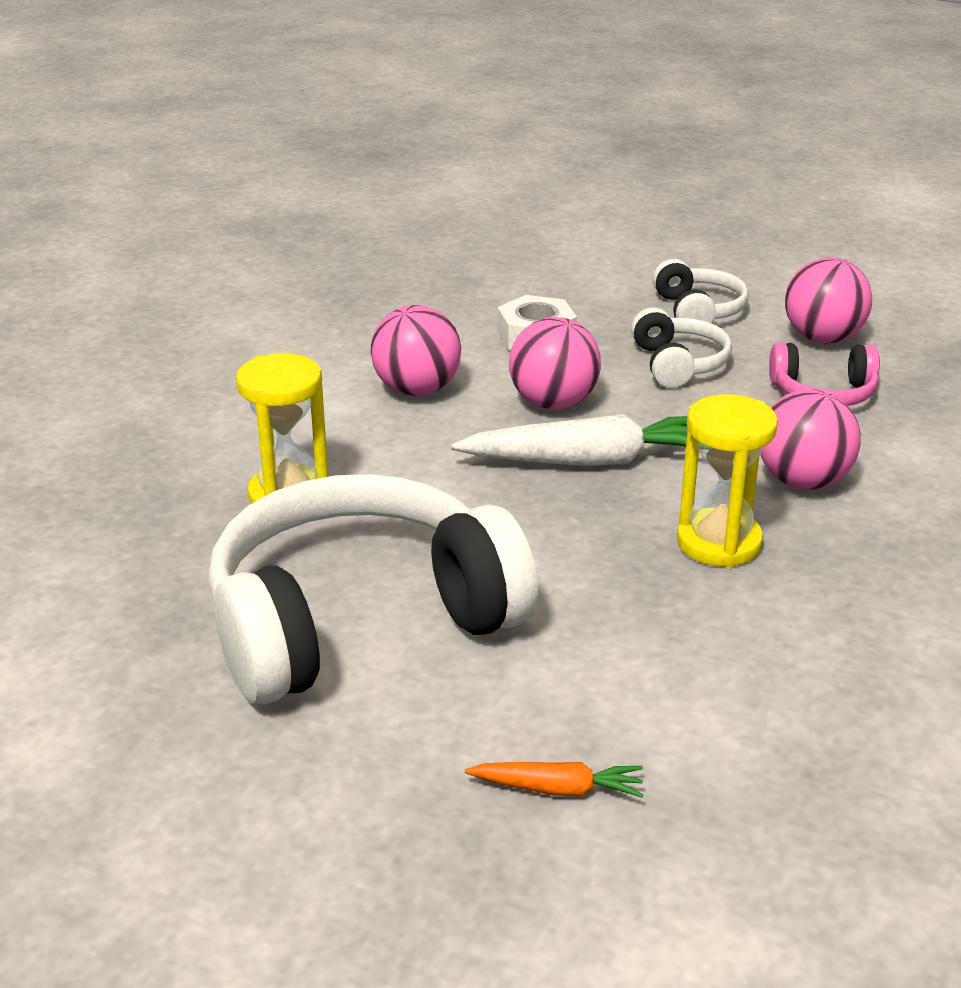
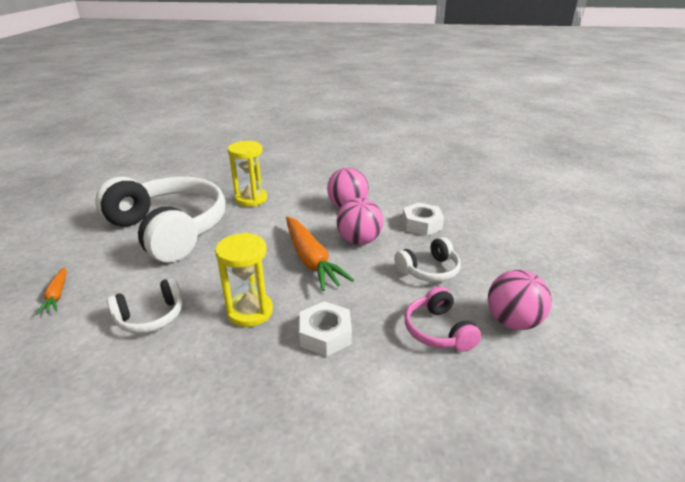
camera: 70 degrees right, 0 degrees up
white carrot [451,414,687,466] -> orange carrot [286,216,354,291]
white headphones [653,259,749,323] -> white headphones moved to [107,277,182,334]
pink ball [761,389,861,489] -> white nut [299,301,352,357]

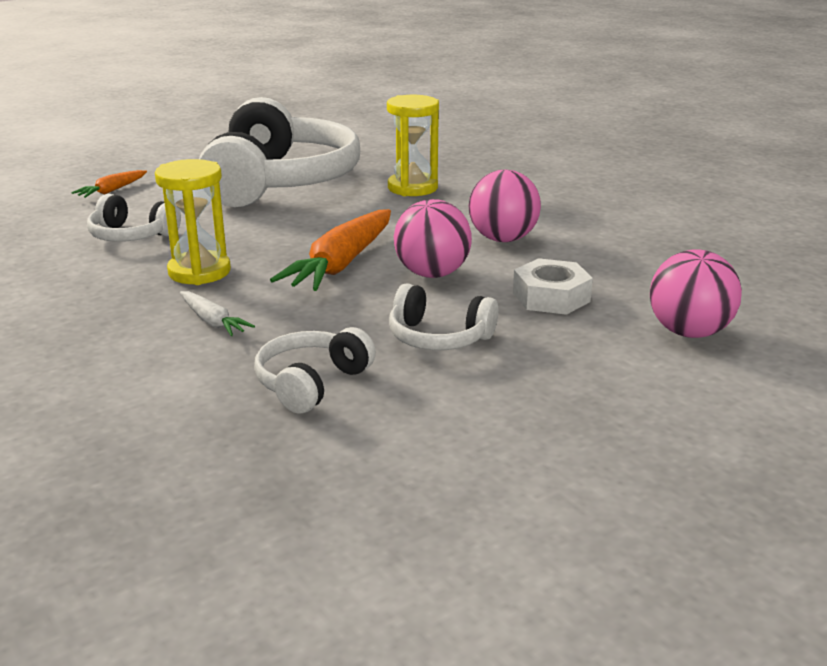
camera: 50 degrees right, 5 degrees down
white nut [299,301,352,357] -> white carrot [180,291,255,336]
pink headphones [405,287,481,352] -> white headphones [254,327,376,414]
pink ball [488,270,552,330] -> pink ball moved to [650,249,742,338]

